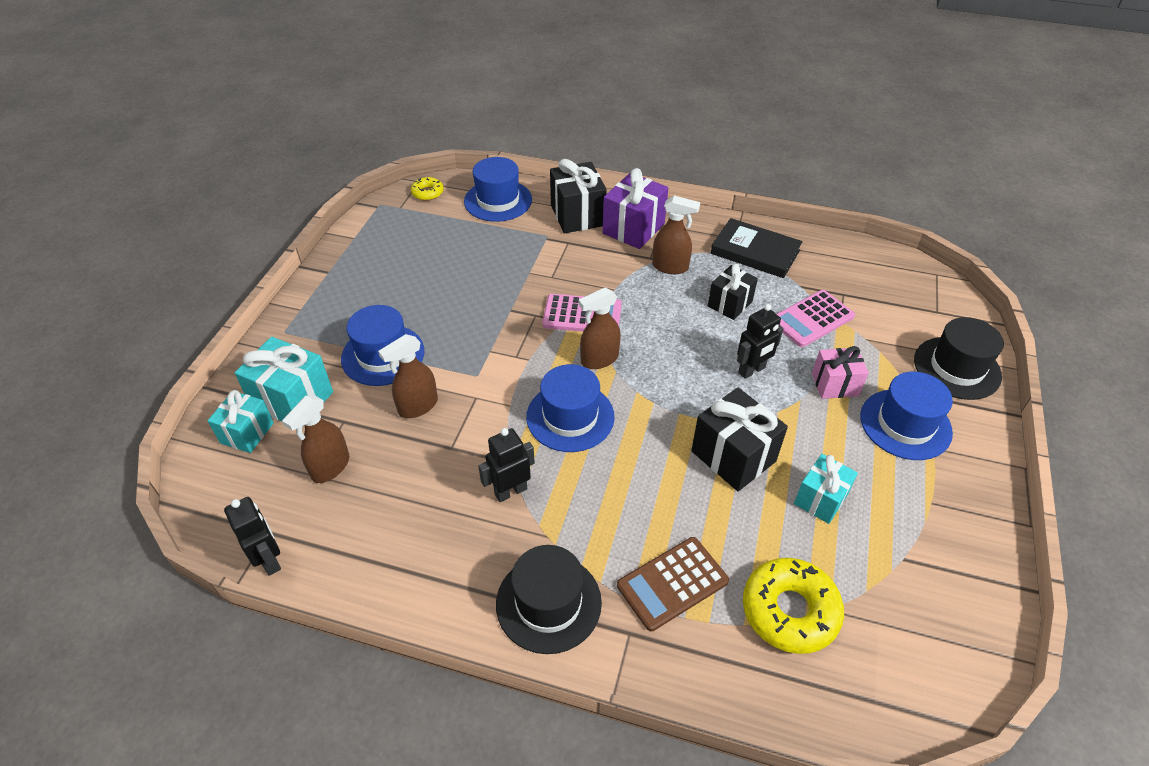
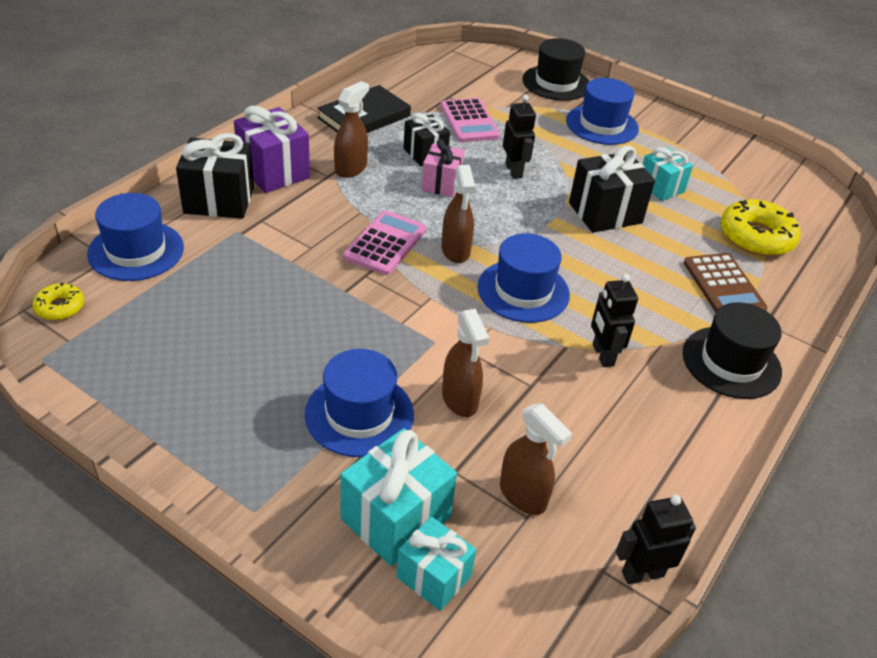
camera: 75 degrees left, 5 degrees down
pink gift [812,346,869,399] -> pink gift moved to [421,139,464,197]

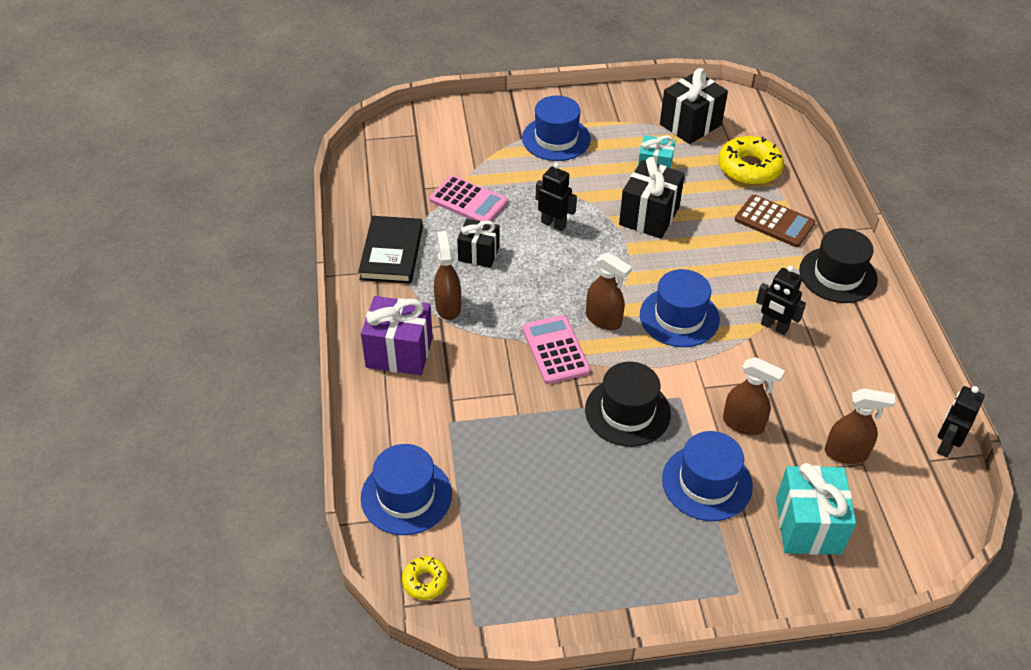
camera: 40 degrees left, 5 degrees up
black gift [176,133,254,219] -> black gift moved to [660,68,728,144]
turquoise gift [396,516,476,611] -> none
pink gift [421,139,464,197] -> none
black hat [522,38,589,101] -> black hat moved to [585,362,671,447]

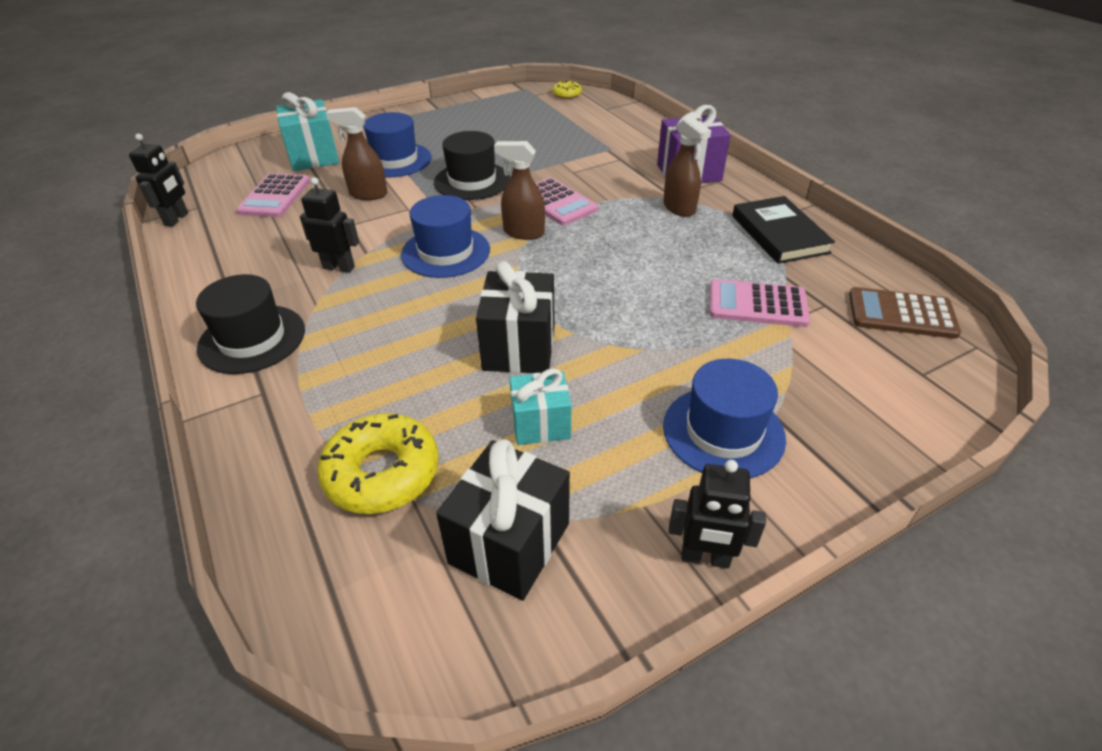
camera: 160 degrees right, 5 degrees down
blue hat [361,444,452,535] -> none
black gift [457,219,499,268] -> none
black robot [536,163,577,231] -> black robot moved to [669,460,766,569]
brown calculator [735,195,816,247] -> brown calculator moved to [849,287,961,339]
brown spray bottle [825,388,895,464] -> pink calculator [236,173,310,217]

